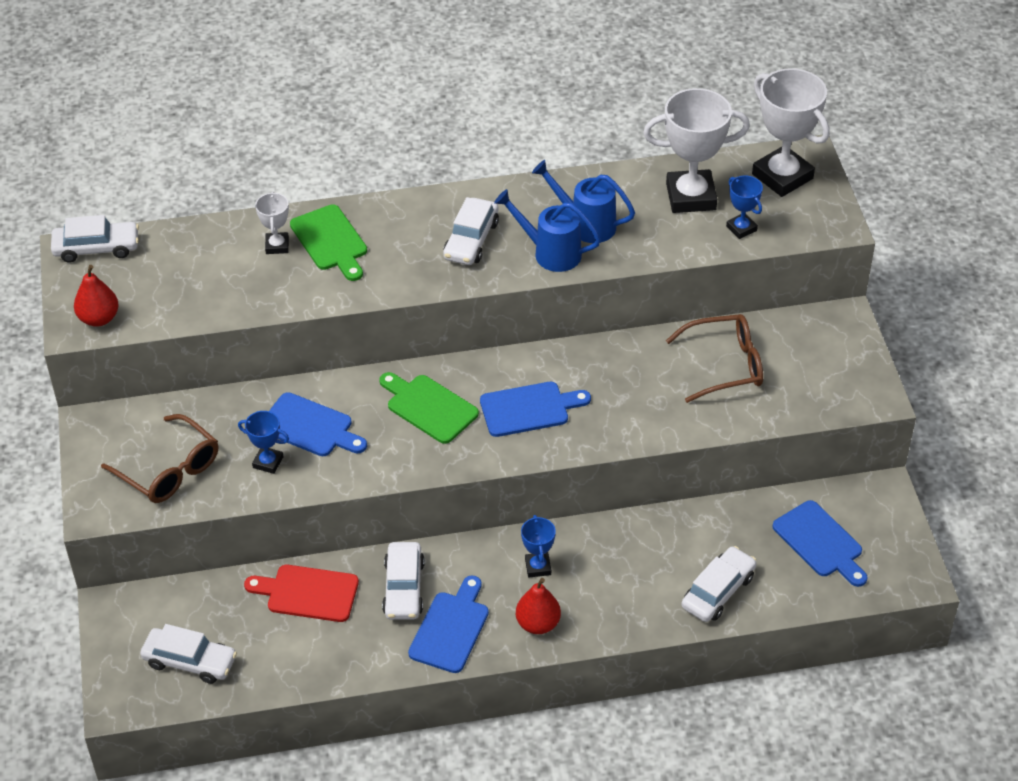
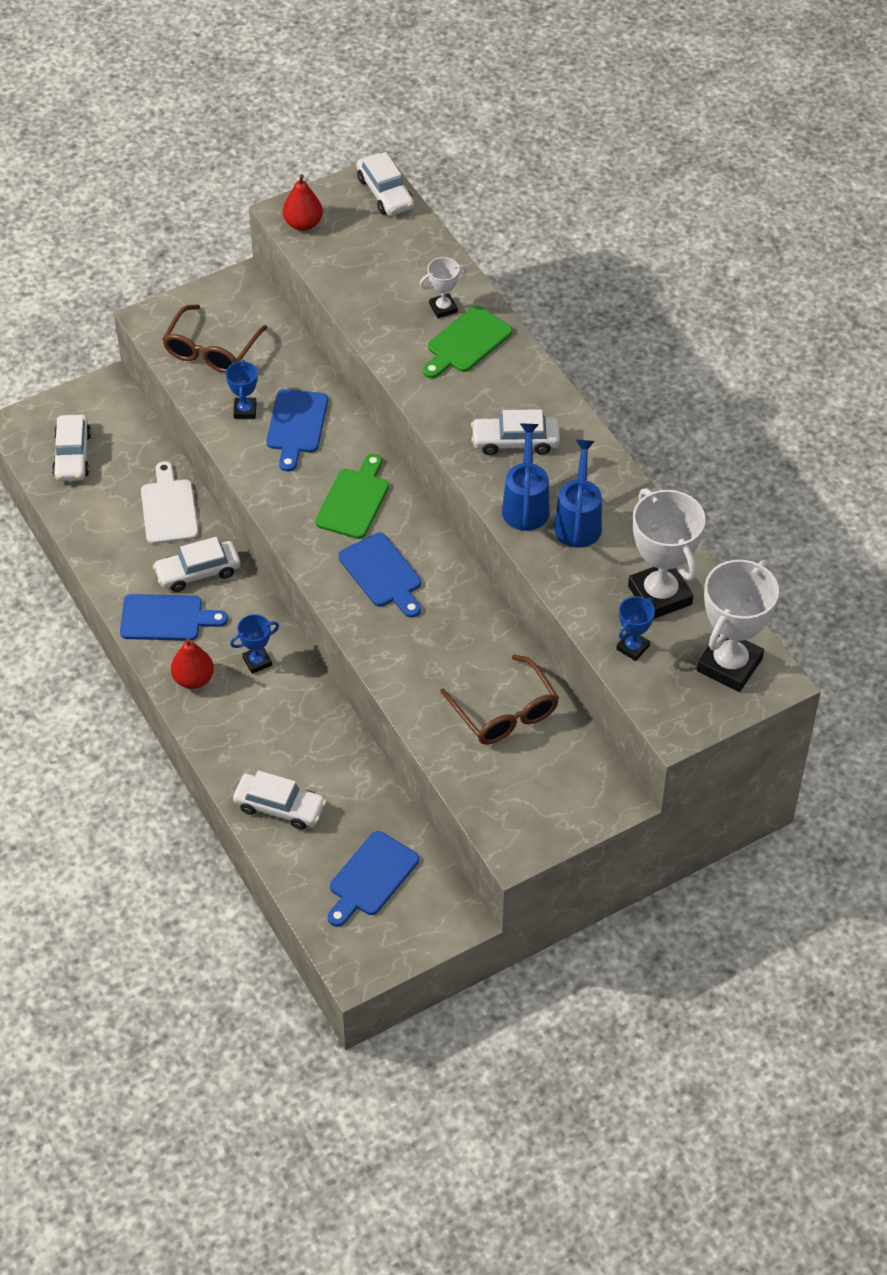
camera: 70 degrees right, 5 degrees up
red cutting board [244,565,359,622] -> white cutting board [141,461,198,544]

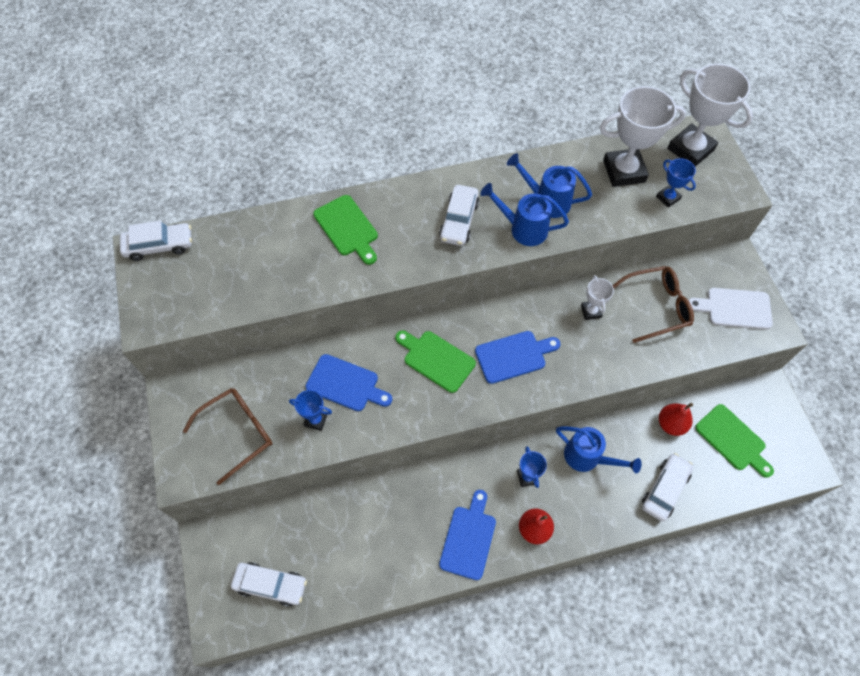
camera: 75 degrees left, 10 degrees up
white cutting board [141,461,198,544] -> white cutting board moved to [689,288,773,330]
white car [153,537,241,592] -> none
brown glasses [162,304,268,373] -> brown glasses turned 75 degrees counterclockwise [183,388,272,485]
red pear [283,175,323,231] -> red pear moved to [659,403,693,436]
blue cutting board [328,831,419,927] -> green cutting board [695,404,774,478]
white trophy [419,257,467,318] -> white trophy moved to [581,275,614,320]
none -> blue watering can [556,426,642,473]

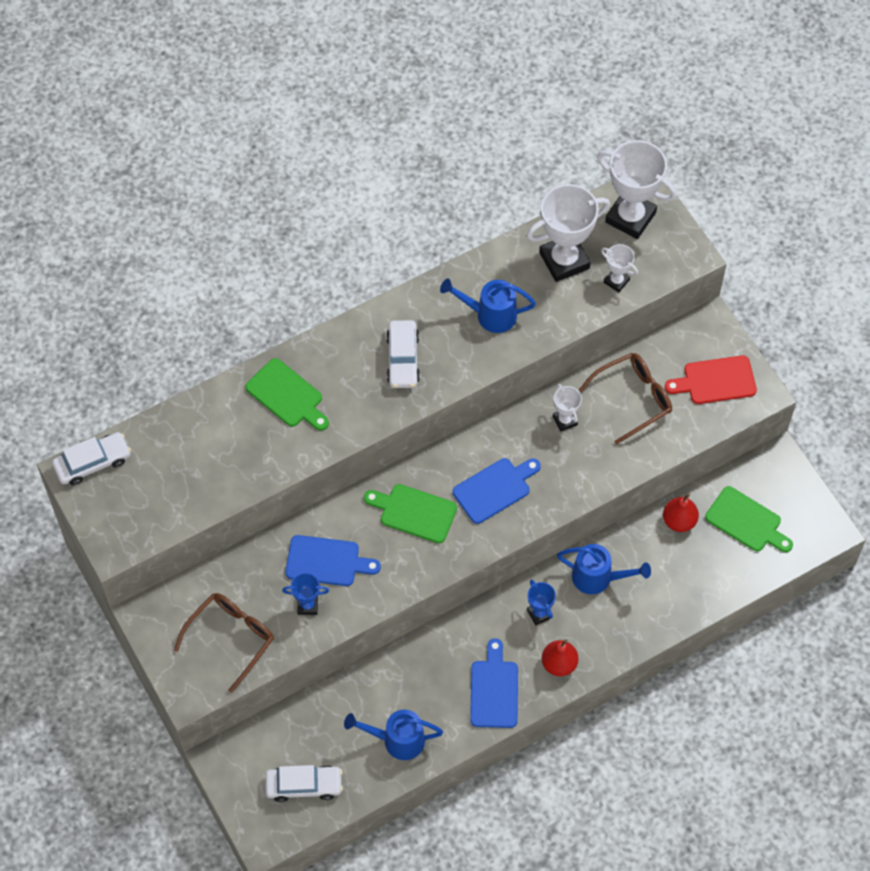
camera: 15 degrees left, 0 degrees up
blue watering can [480,183,569,246] -> blue watering can moved to [344,710,443,760]
white car [642,453,693,521] -> none
blue trophy [656,158,696,208] -> white trophy [601,244,638,292]
white cutting board [689,288,773,330] -> red cutting board [665,355,757,404]

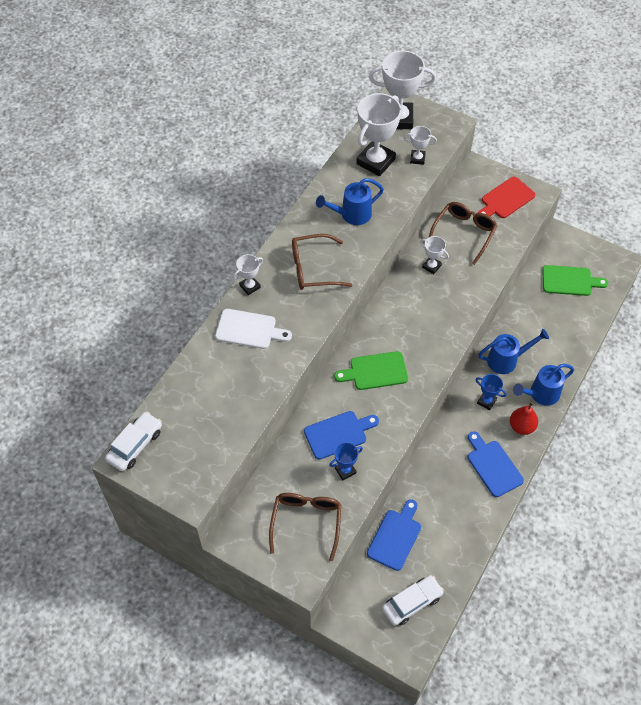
camera: 30 degrees left, 5 degrees down
green cutting board [245,358,329,431] -> white cutting board [215,309,292,349]
blue watering can [344,710,443,760] -> blue watering can moved to [513,364,574,406]
white car [386,320,420,388] -> brown glasses [292,234,352,290]
blue cutting board [453,458,541,524] -> blue cutting board moved to [367,499,421,571]
red pear [663,493,699,532] -> none
none -> white trophy [233,254,263,295]

